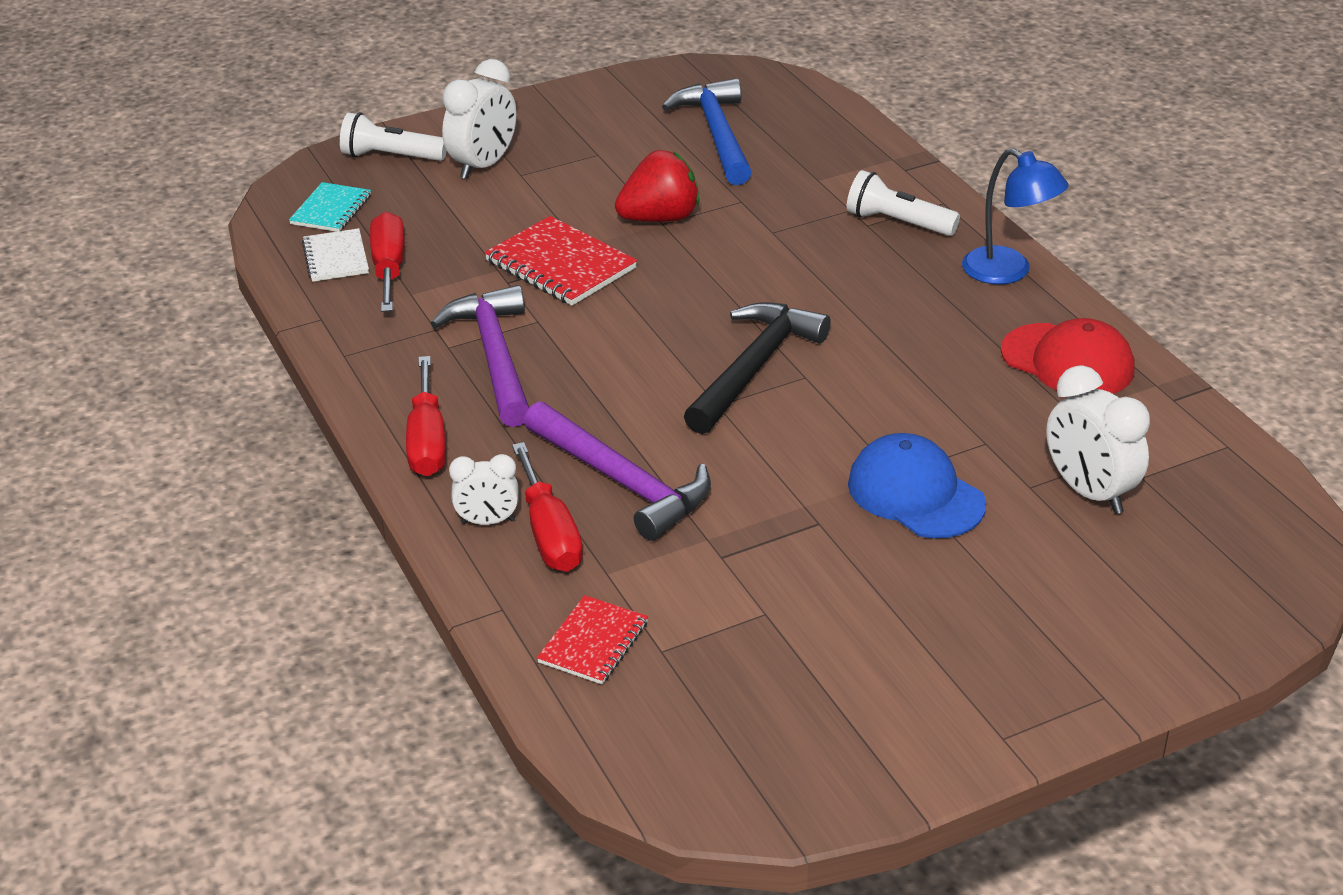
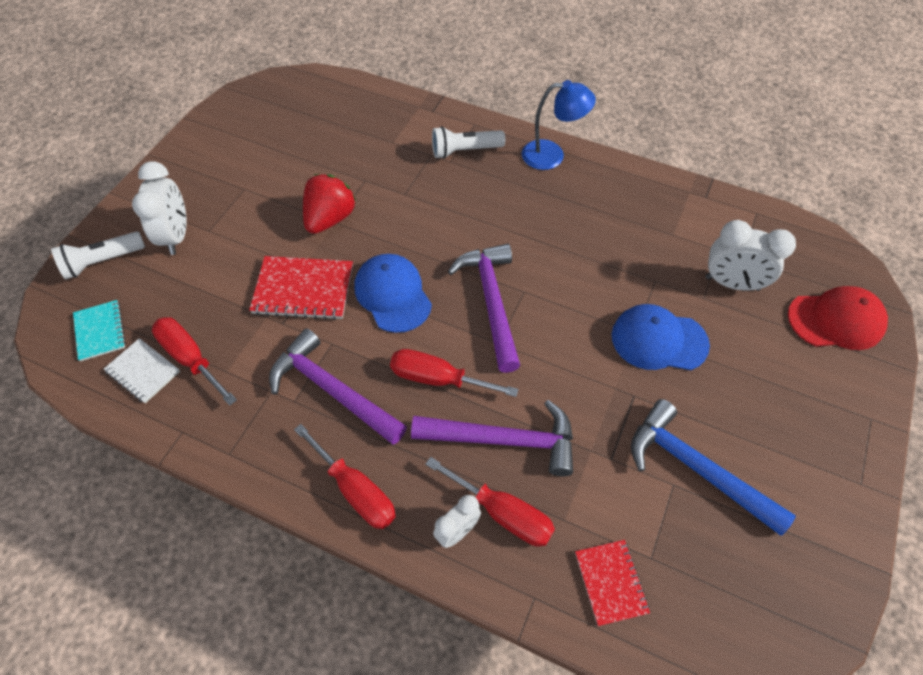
camera: 40 degrees left, 20 degrees up
blue hammer [662,78,752,185] -> blue hammer moved to [631,399,796,536]
black hammer [684,302,831,434] -> purple hammer [448,244,520,373]
red cap [1001,318,1135,394] -> red cap moved to [788,286,888,350]
none -> blue cap [355,254,432,333]
none -> red screwdriver [390,349,519,397]

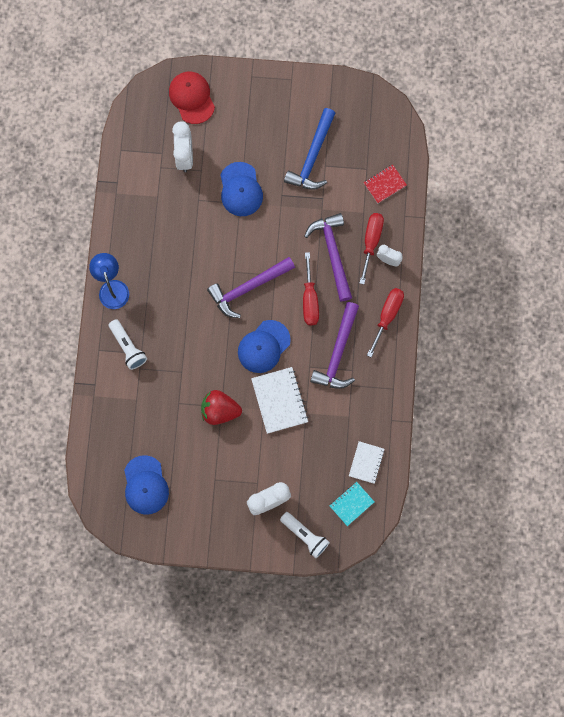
camera: 110 degrees left, 20 degrees up
red screwdriver [152,317,237,406] -> none
red notebook [249,256,353,320] -> white notebook [251,367,308,434]
none -> blue cap [124,455,169,515]

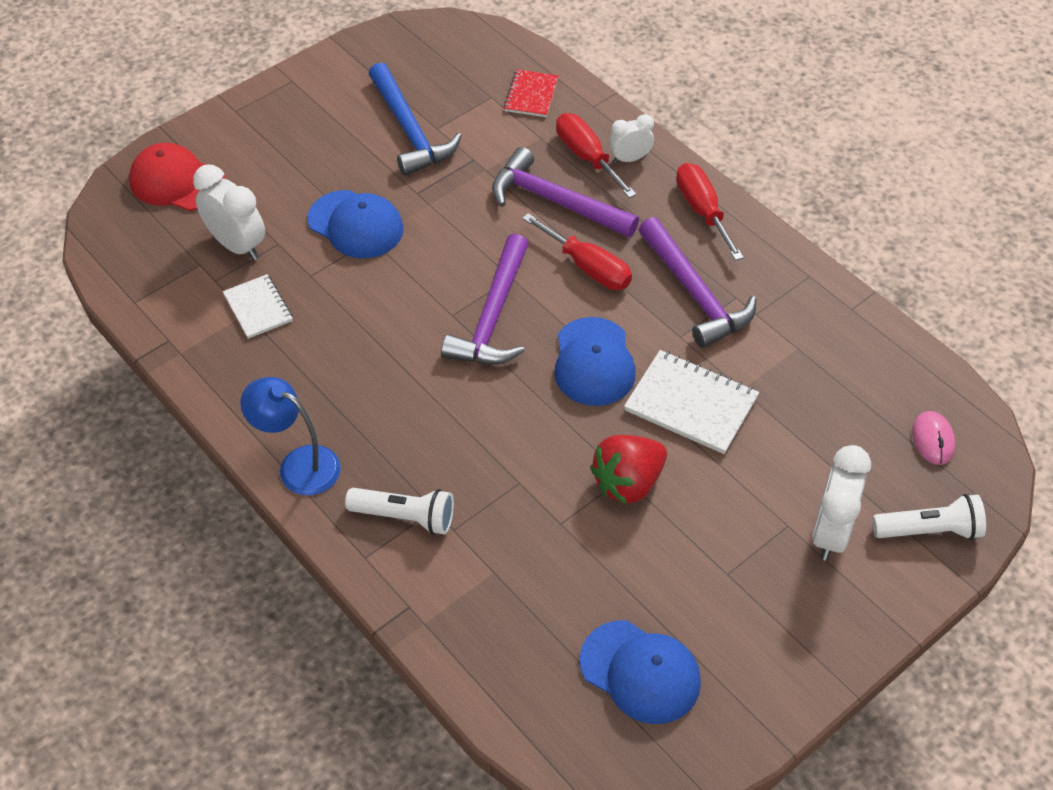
camera: 45 degrees left, 25 degrees down
turquoise notebook [330,482,374,526] -> pink mouse [912,411,955,465]
white notebook [349,441,384,484] -> white notebook moved to [223,274,293,339]

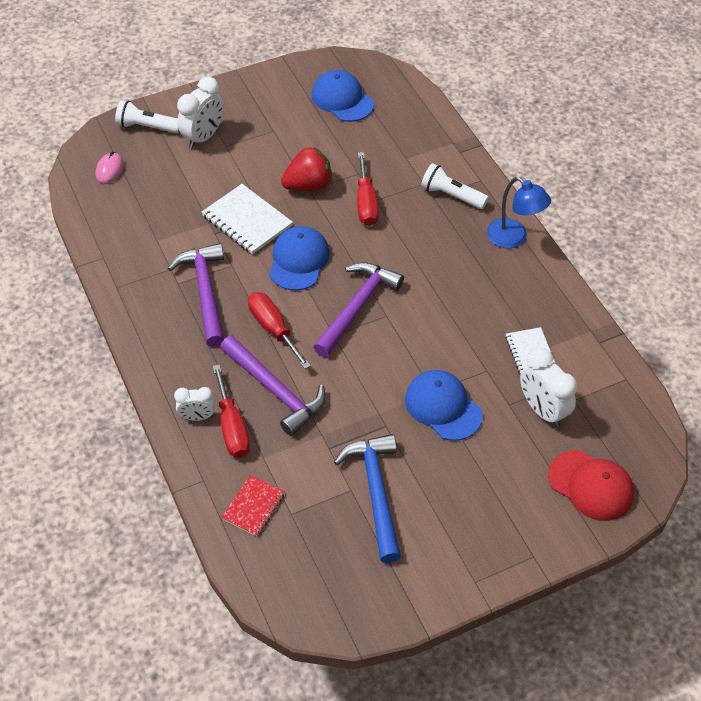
camera: 165 degrees left, 0 degrees up
red screwdriver [676,163,744,261] -> red screwdriver moved to [357,152,379,226]

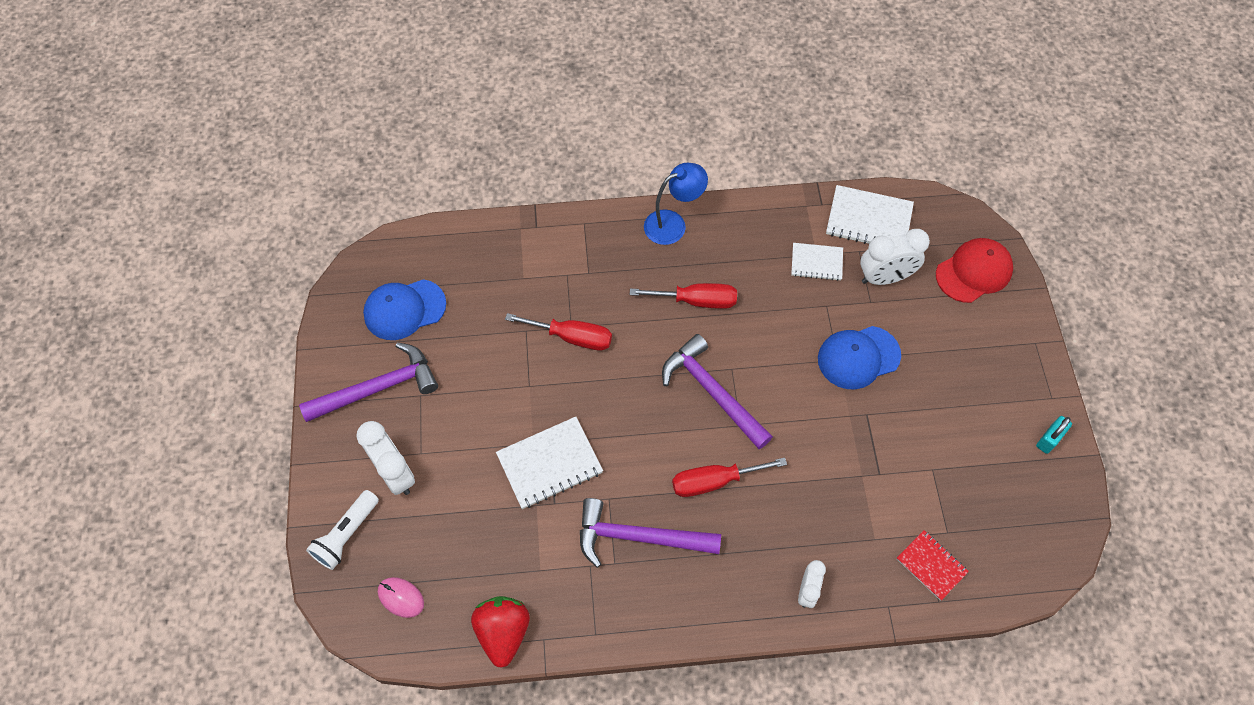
camera: 70 degrees left, 10 degrees up
red screwdriver [212,364,250,458] -> red screwdriver moved to [630,283,737,309]
purple hammer [220,335,326,436] -> purple hammer moved to [299,342,438,422]
blue cap [269,226,330,291] -> none
red strawberry [281,146,332,191] -> red strawberry moved to [471,596,530,668]
blue hammer [334,434,401,563] -> none
white flashlight [421,163,489,209] -> none
none -> white notebook [826,185,914,244]
none -> turquoise padlock [1036,416,1072,454]

